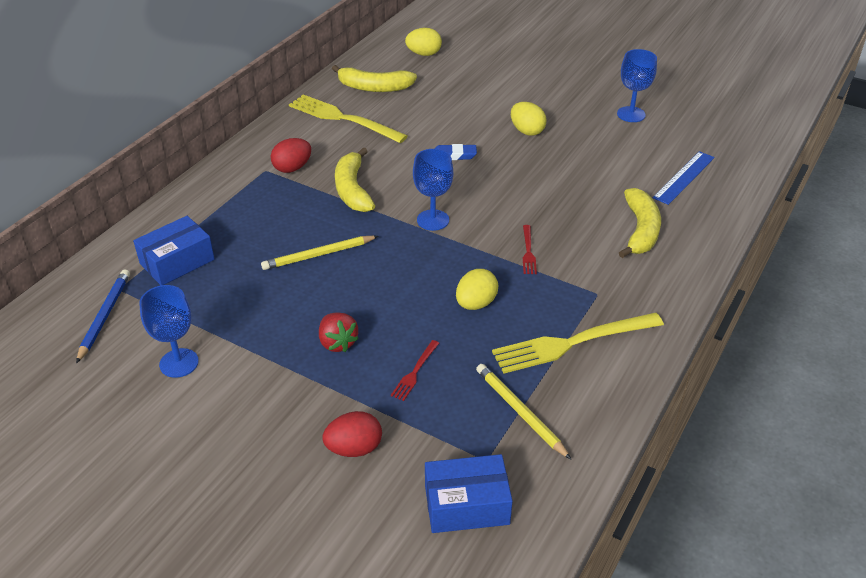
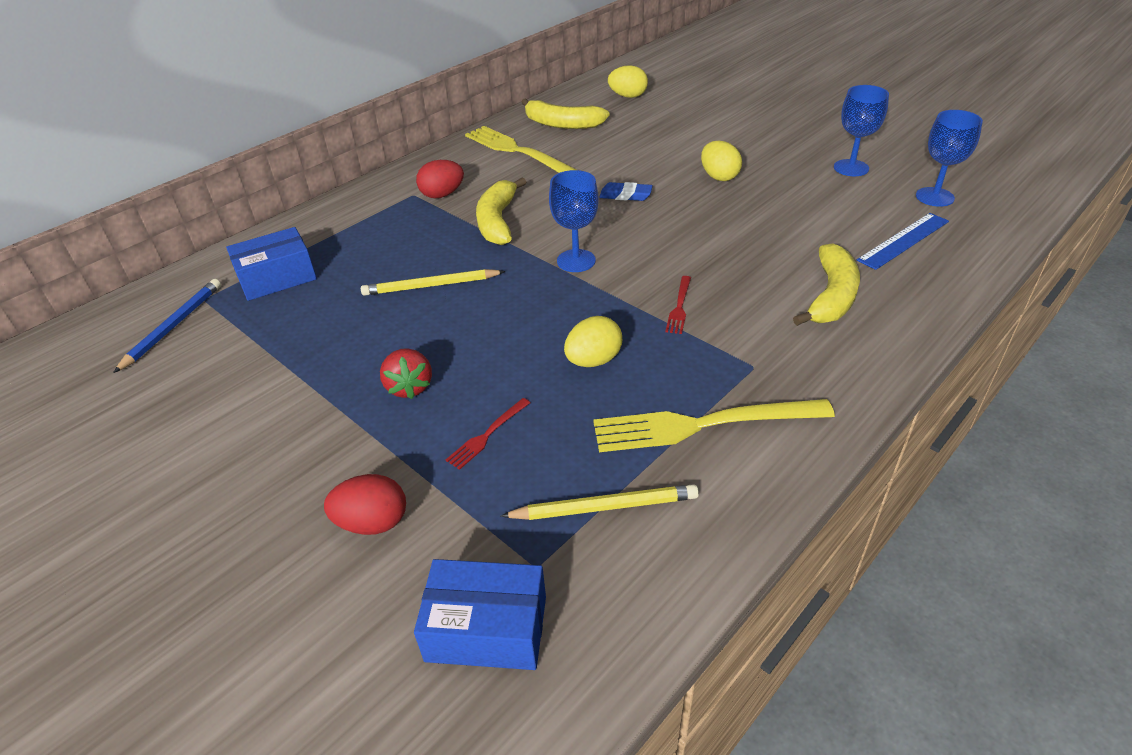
camera: 15 degrees right, 0 degrees up
blue goblet [139,285,199,378] -> blue goblet moved to [916,110,983,207]
yellow pencil [476,364,571,459] -> yellow pencil turned 105 degrees clockwise [501,484,699,520]

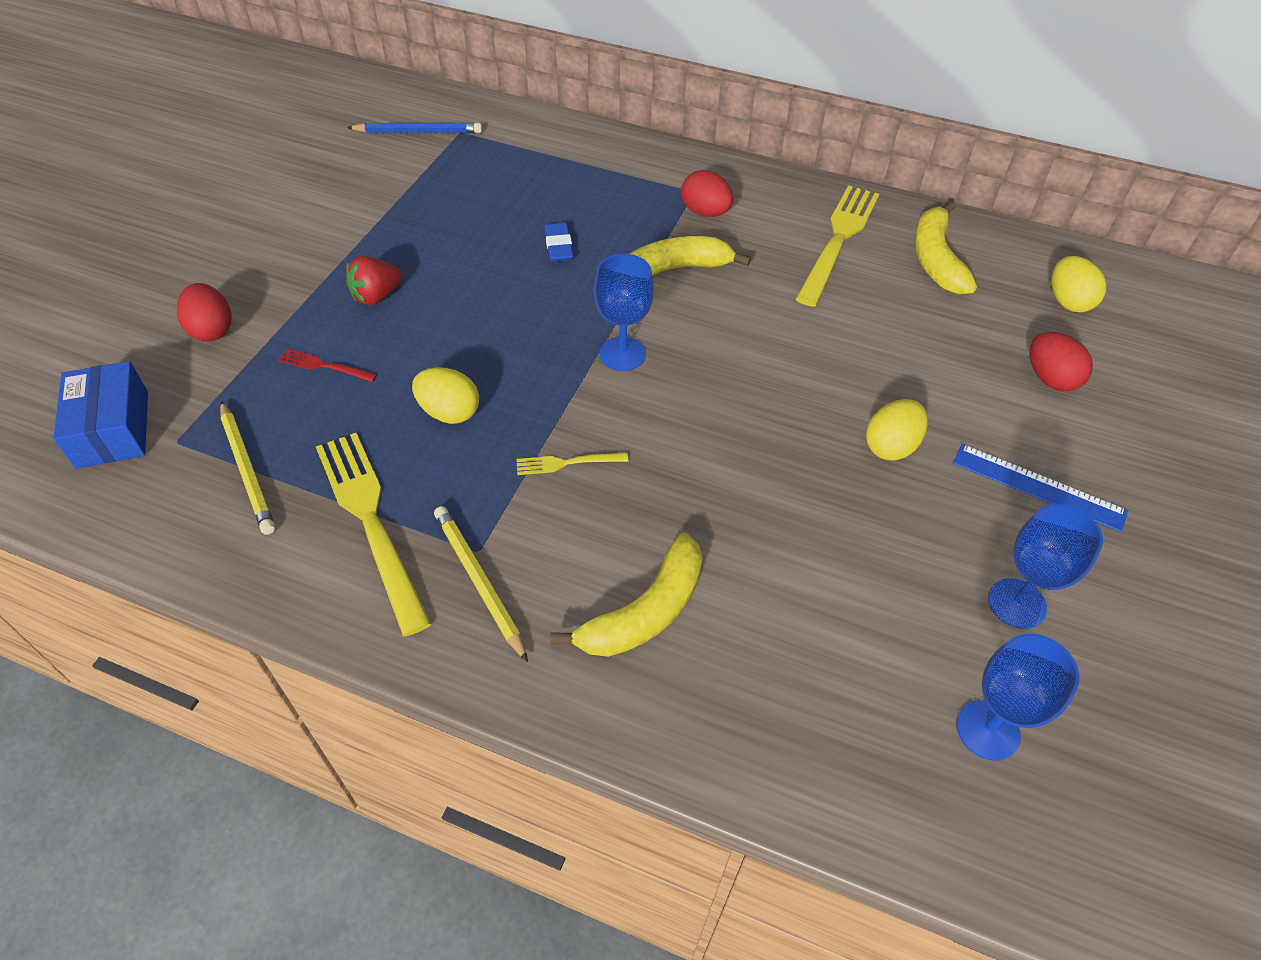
camera: 65 degrees right, 10 degrees up
blue box [226,227,317,301] -> none
yellow pencil [361,269,505,296] -> yellow pencil moved to [434,506,528,662]
blue eraser [599,182,653,201] -> blue eraser moved to [544,222,574,261]
red fork [665,276,691,334] -> yellow fork [517,452,628,475]
yellow banana [793,243,860,326] -> yellow banana turned 45 degrees counterclockwise [550,533,703,657]
blue ruler [857,213,949,270] -> blue ruler moved to [953,444,1128,532]
none -> red egg [1030,332,1093,391]

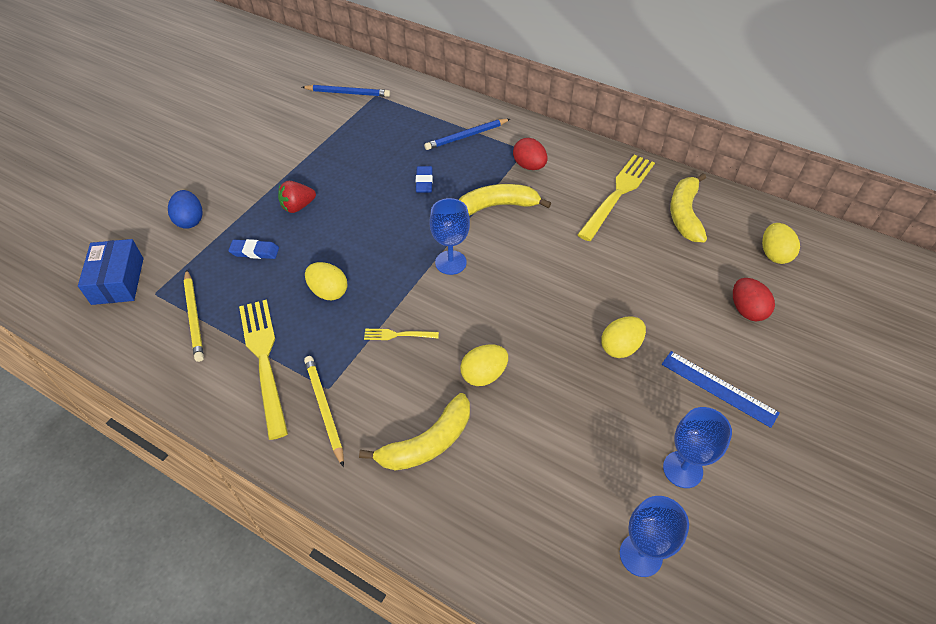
camera: 10 degrees right, 0 degrees up
red egg [177,283,231,341] -> blue egg [168,190,202,229]
red fork [278,348,377,382] -> blue eraser [228,239,279,259]
none -> blue pencil [424,119,510,150]
none -> yellow egg [460,344,508,386]

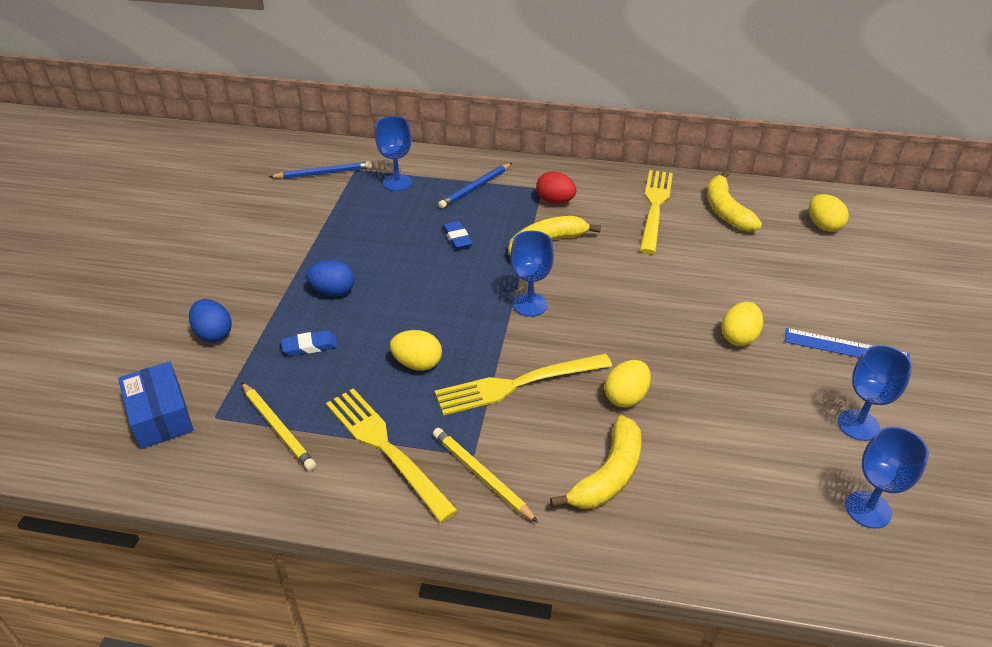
camera: 20 degrees left, 10 degrees down
red strawberry [278,181,316,213] -> blue egg [306,260,355,296]
yellow fork [364,329,439,340] -> yellow fork [435,354,612,415], size x2.18
red egg [733,278,775,321] -> none
none -> blue goblet [375,116,412,191]

